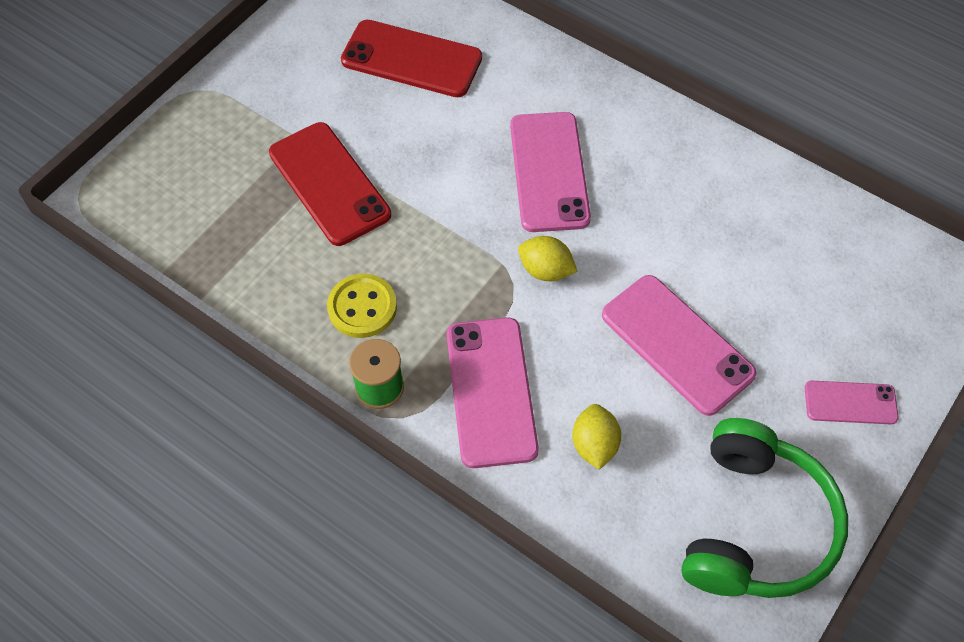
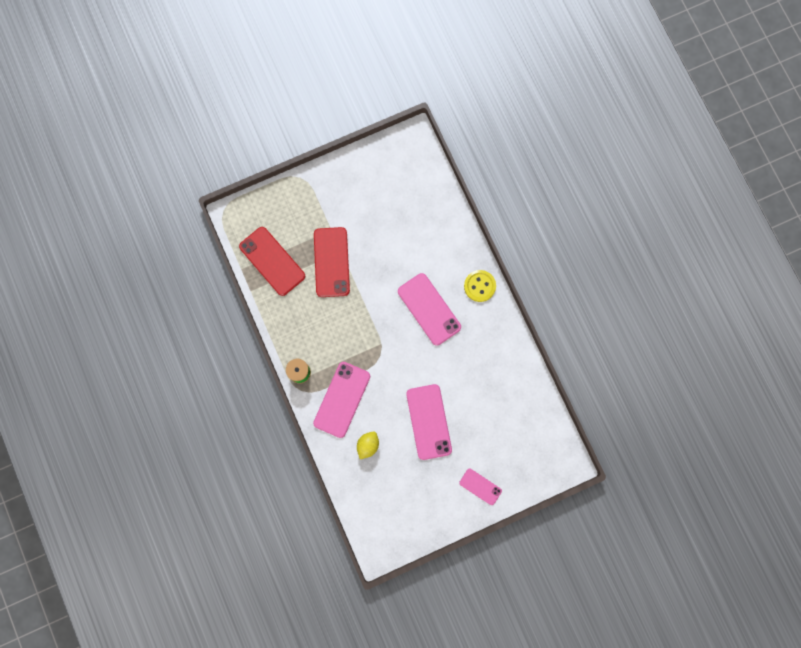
camera: 30 degrees right, 20 degrees up
yellow button [327,274,397,338] -> yellow button moved to [464,270,496,302]
red phone [341,20,482,97] -> red phone moved to [239,227,305,296]
pink phone [510,112,591,232] -> pink phone turned 60 degrees counterclockwise [398,273,461,346]
yellow lemon [518,236,578,281] -> none
green headphones [682,418,848,598] -> none

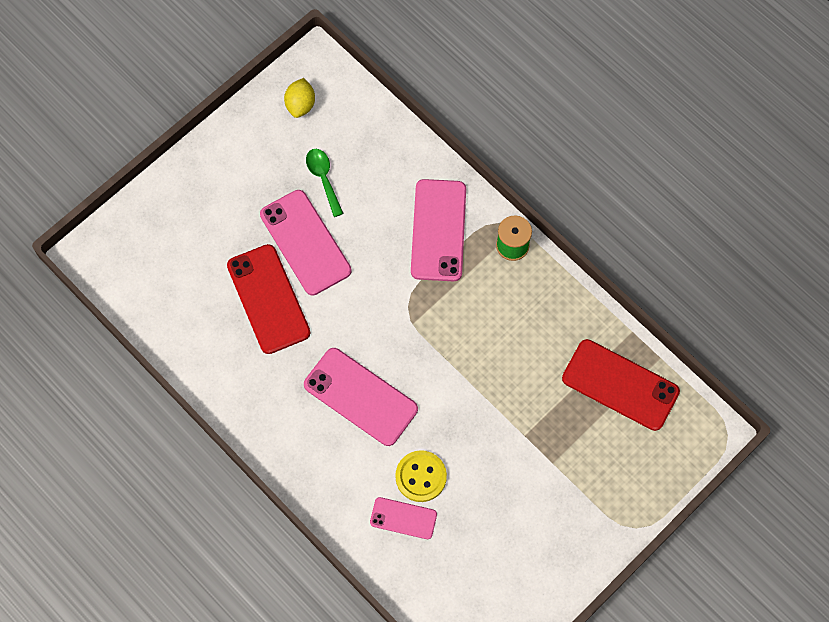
camera: 160 degrees right, 10 degrees down
red phone [314,227,350,297] -> red phone moved to [227,244,310,354]
yellow lemon [357,432,379,459] -> yellow lemon moved to [284,78,315,118]
pink phone [459,469,502,505] -> pink phone moved to [370,497,437,539]
yellow button [464,270,496,302] -> yellow button moved to [395,450,447,502]
none -> green spoon [306,149,344,217]

